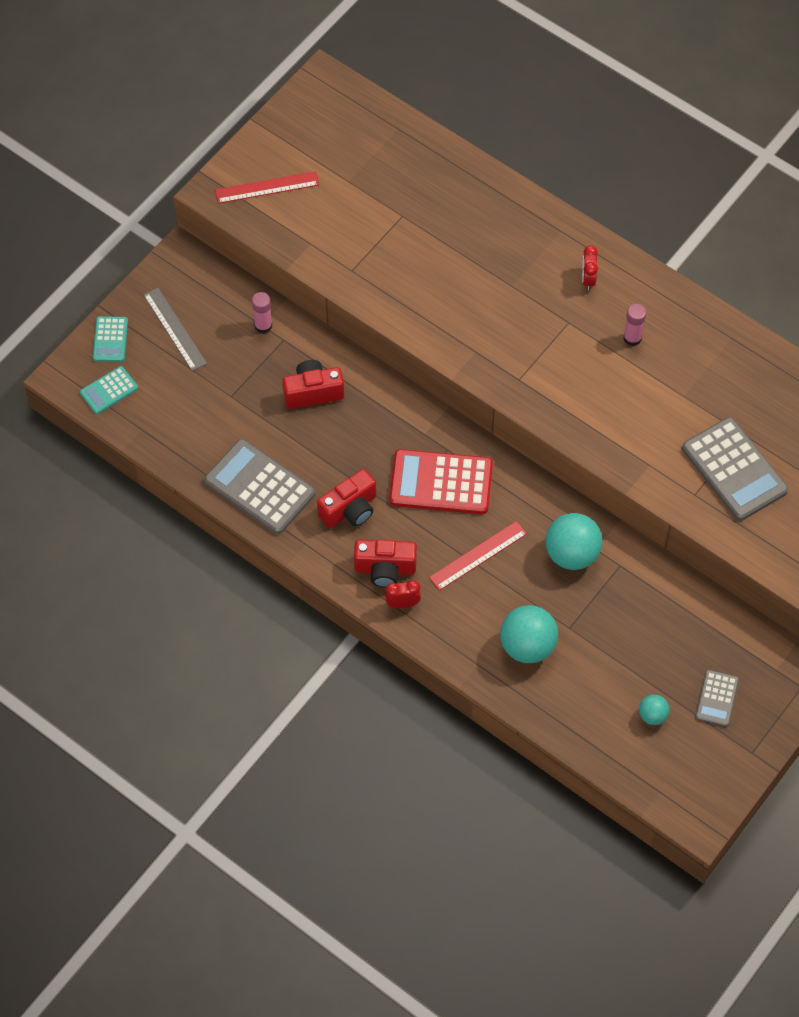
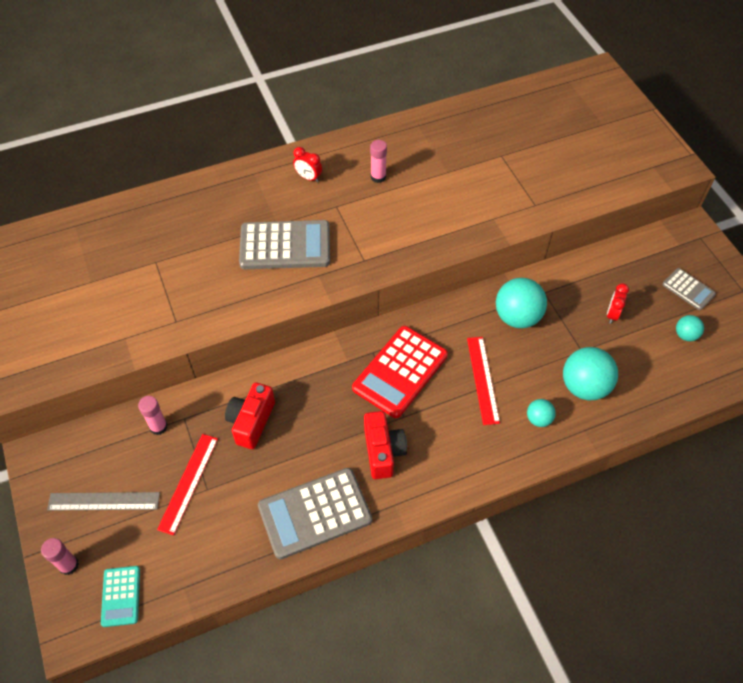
camera: 60 degrees left, 5 degrees down
turquoise calculator [93,316,128,362] -> pink glue stick [41,538,79,575]
red ruler [215,171,319,204] -> red ruler moved to [157,434,218,535]
red camera [354,540,417,588] -> none
red clock [385,580,421,609] -> red clock moved to [607,283,629,324]
grey calculator [682,417,788,521] -> grey calculator moved to [239,220,330,269]
none -> turquoise ball [527,399,556,427]

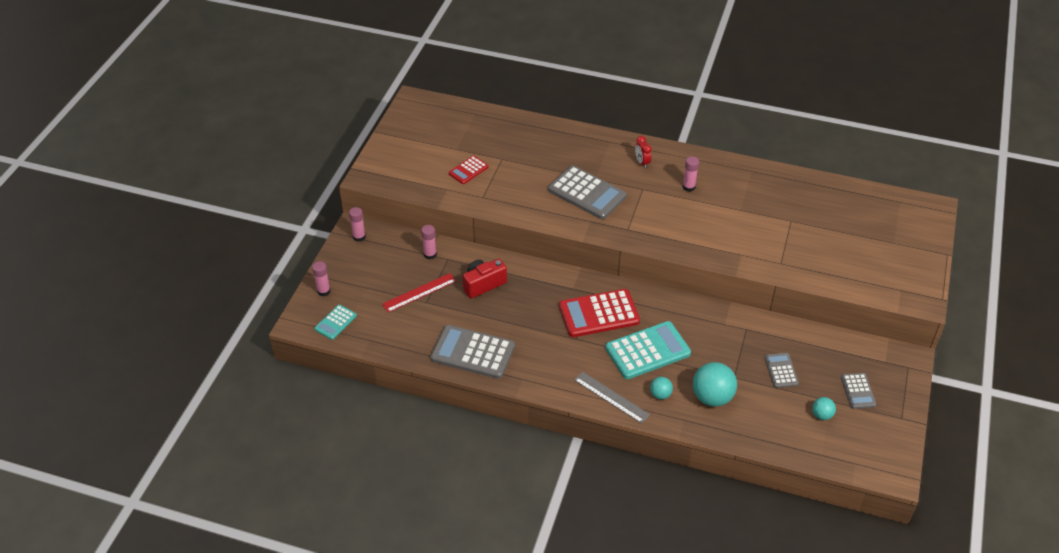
camera: 40 degrees right, 10 degrees down
grey ruler [47,492,160,511] -> grey ruler moved to [574,372,650,424]
red camera [364,411,407,479] -> none
red ruler [467,337,500,425] -> turquoise calculator [605,321,691,379]
turquoise ball [496,278,547,328] -> none
red clock [607,283,629,324] -> grey calculator [764,353,799,388]
none -> pink glue stick [349,207,366,242]
none -> red calculator [449,156,488,184]

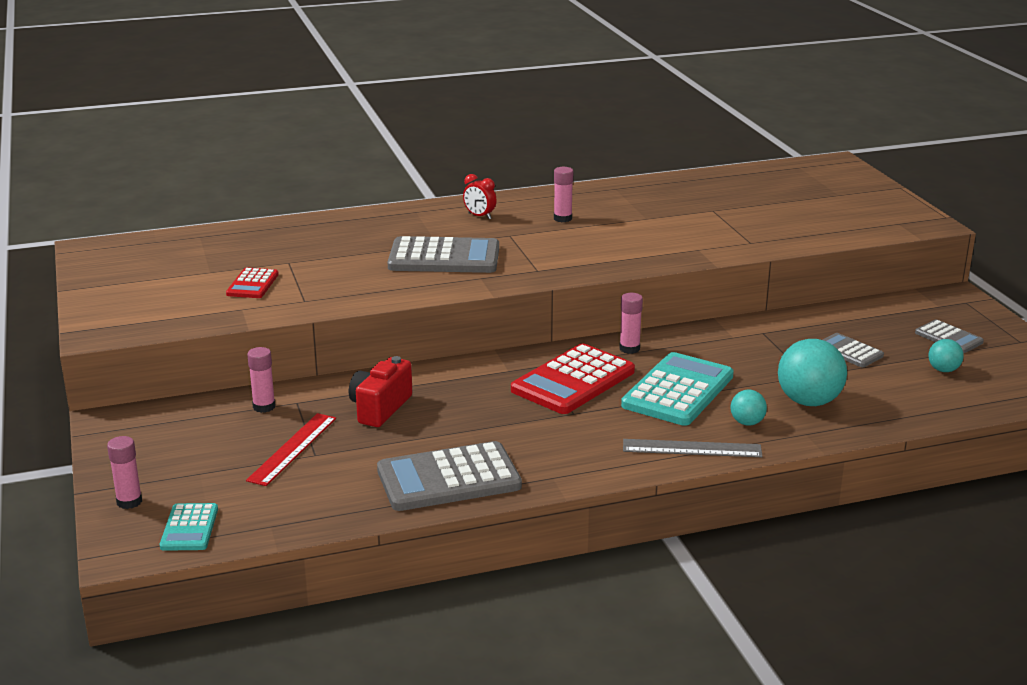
camera: 35 degrees left, 20 degrees down
pink glue stick [349,207,366,242] -> pink glue stick moved to [619,293,643,354]

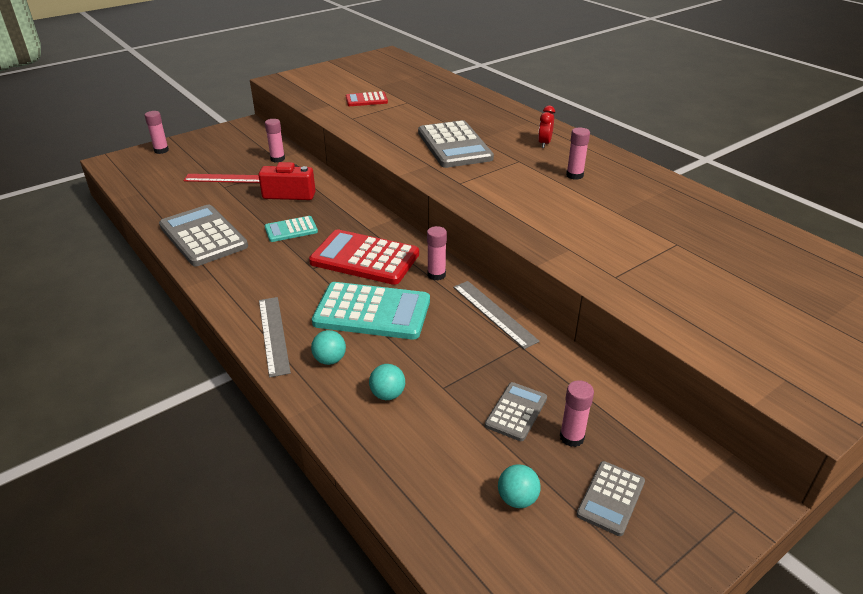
camera: 70 degrees right, 10 degrees up
turquoise calculator [160,503,218,551] -> turquoise calculator moved to [265,216,318,242]
turquoise ball [778,339,847,406] -> turquoise ball [369,364,405,400], size x0.52
none -> grey ruler [453,281,540,349]
none -> pink glue stick [560,380,594,447]

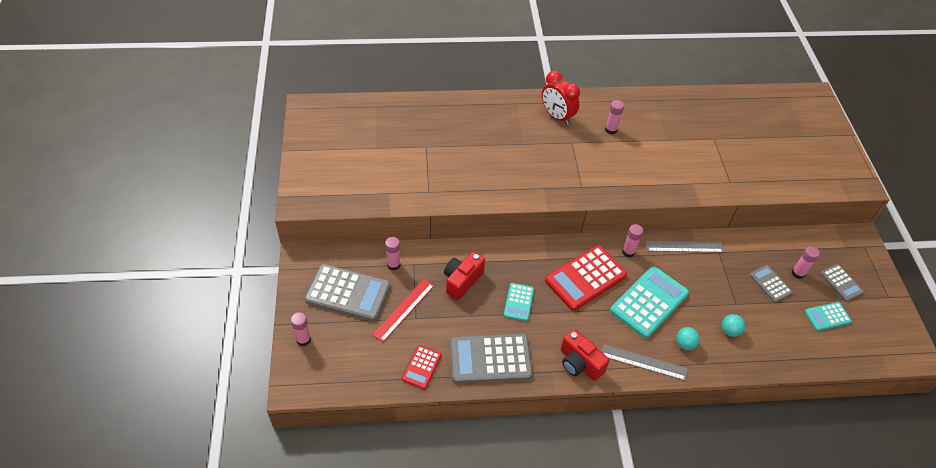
camera: 60 degrees left, 15 degrees up
red calculator [346,91,388,106] -> red calculator moved to [402,345,442,389]
grey calculator [418,120,494,168] -> grey calculator moved to [305,264,390,321]
turquoise ball [498,464,541,508] -> turquoise calculator [805,302,852,331]
red clock [538,106,555,148] -> red clock [542,71,580,125], size x1.75
none -> red camera [561,329,609,381]

